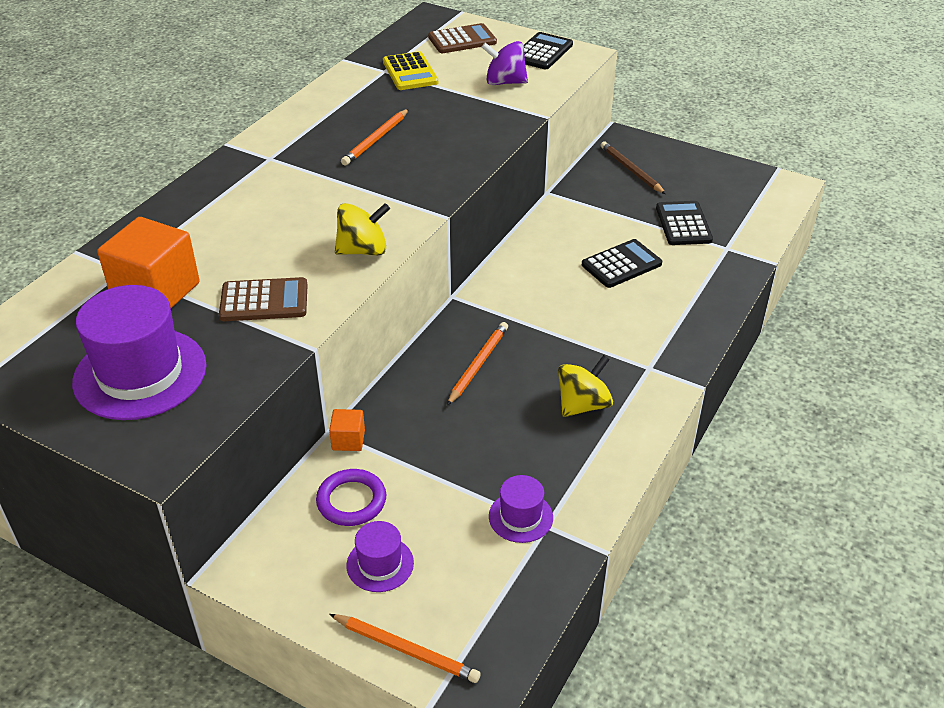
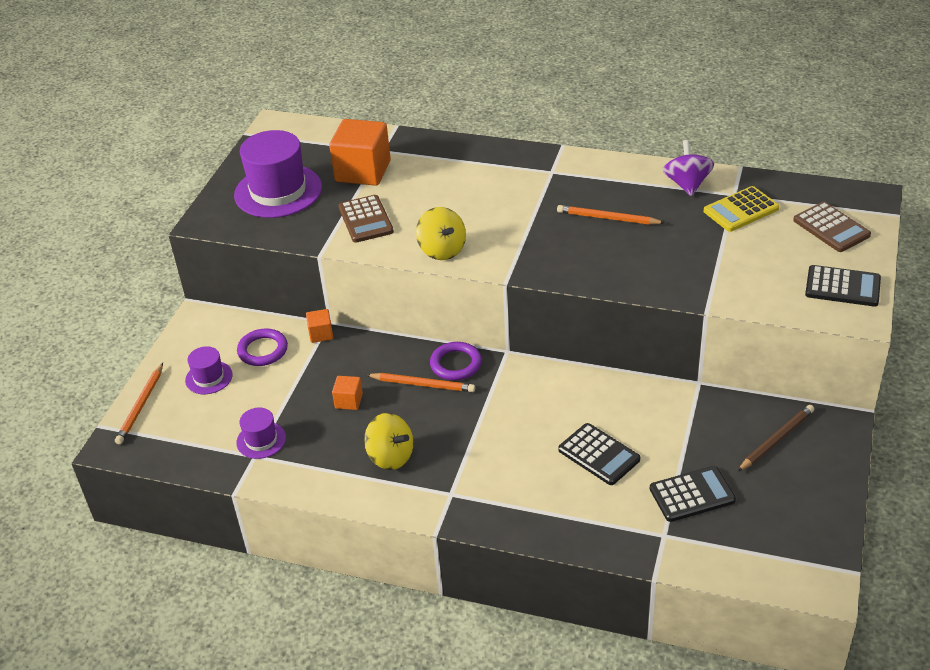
camera: 80 degrees right, 0 degrees up
purple spinning top [482,41,528,85] -> purple spinning top moved to [663,140,714,196]
none -> orange cube [332,376,363,410]
none -> purple ring [430,342,482,380]

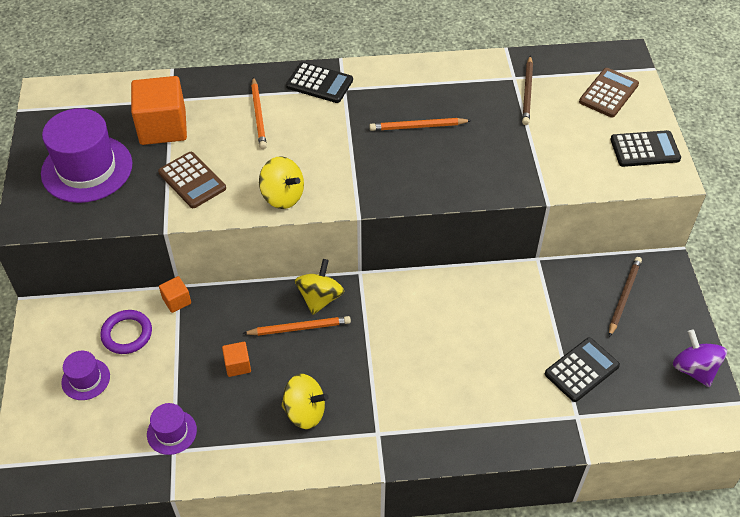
camera: 25 degrees left, 10 degrees up
orange pencil [115,363,163,444] -> orange pencil moved to [251,77,267,149]
purple ring [430,342,482,380] -> yellow spinning top [295,259,344,315]
black calculator [558,423,640,485] -> black calculator moved to [286,62,353,103]
purple spinning top [663,140,714,196] -> purple spinning top moved to [673,329,727,387]
yellow calculator [704,186,779,232] -> brown pencil [522,55,533,125]
brown calculator [793,202,871,252] -> brown calculator turned 90 degrees counterclockwise [579,68,639,117]

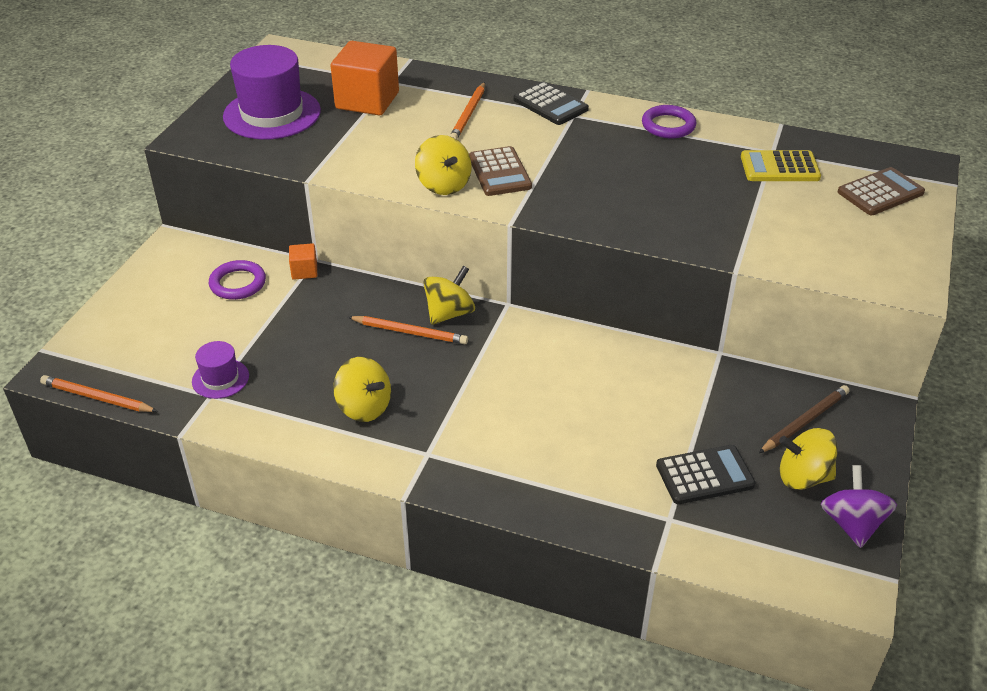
camera: 25 degrees right, 10 degrees down
purple hat [61,351,110,400] -> none
brown calculator [158,152,226,208] -> brown calculator moved to [469,146,532,196]
orange cube [222,342,251,377] -> none
orange pencil [369,118,472,131] -> orange pencil moved to [40,375,158,412]
brown pencil [522,55,533,125] -> yellow calculator [741,150,821,181]
black calculator [610,130,681,167] -> none
none -> purple ring [642,105,696,138]
none -> yellow spinning top [779,428,838,490]

